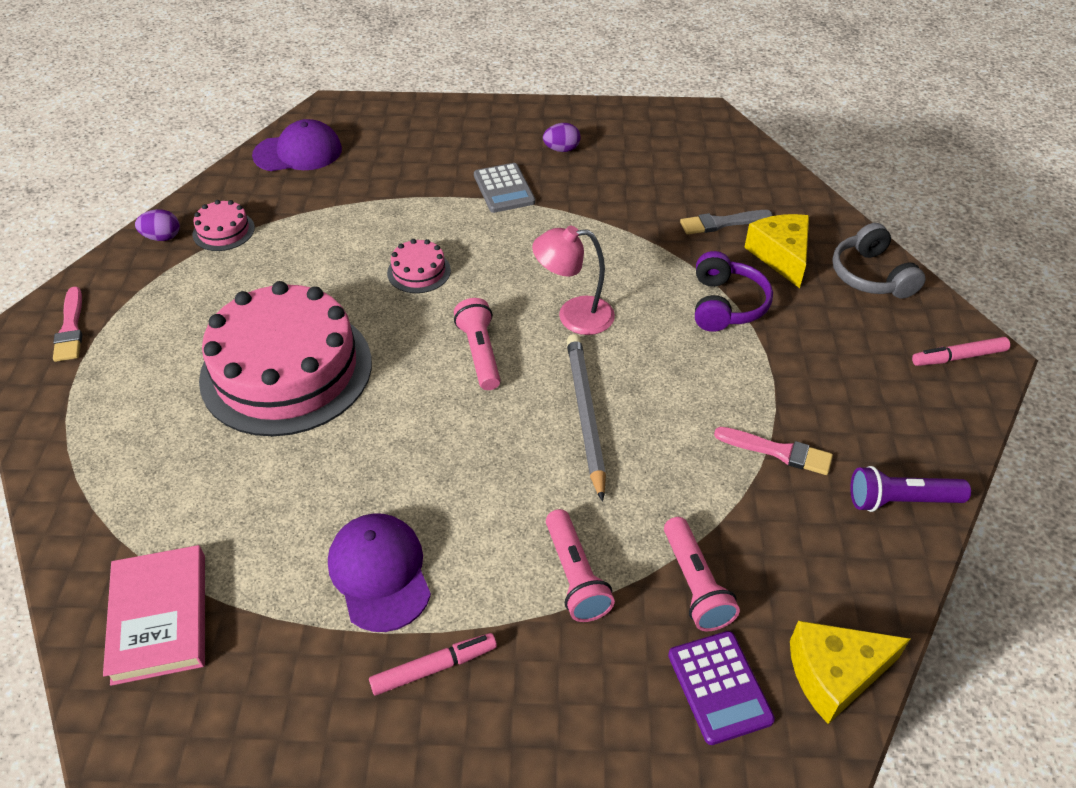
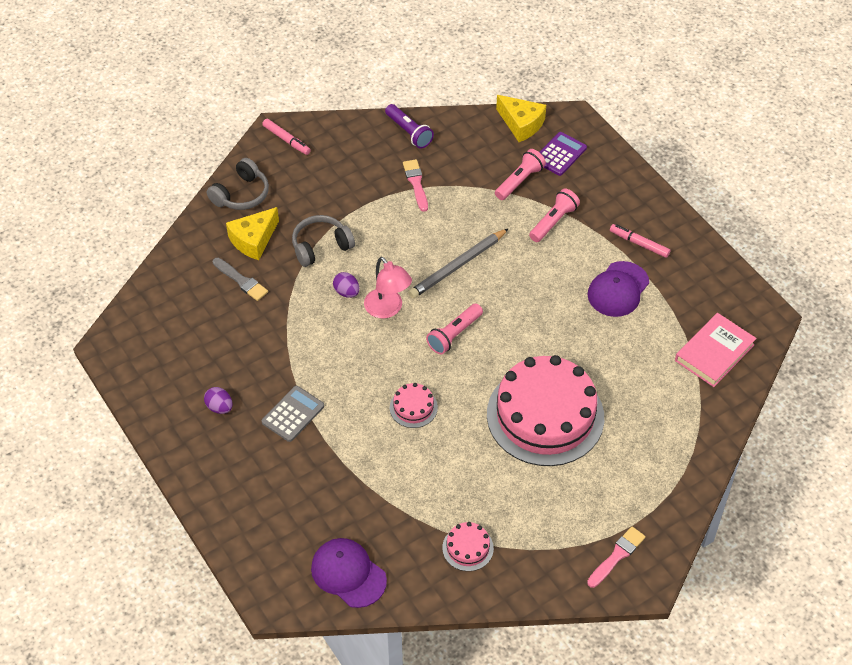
camera: 125 degrees left, 5 degrees up
purple egg [135,209,180,241] -> purple egg moved to [333,272,359,298]
purple headphones [695,251,773,332] -> grey headphones [292,215,355,267]

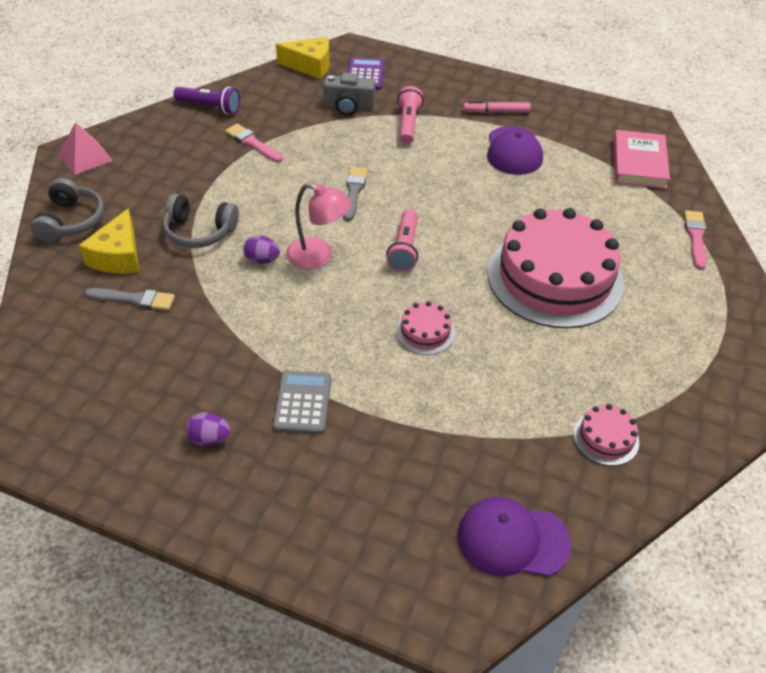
camera: 35 degrees left, 5 degrees down
pink marker [262,119,311,155] -> pink pyramid [59,122,113,175]
grey headphones [292,215,355,267] -> grey headphones turned 105 degrees counterclockwise [163,194,239,248]
grey pencil [408,228,509,298] -> grey brush [343,167,368,221]
pink flashlight [495,149,546,200] -> grey camera [323,73,375,115]
pink brush [587,527,646,588] -> pink brush moved to [684,210,707,270]

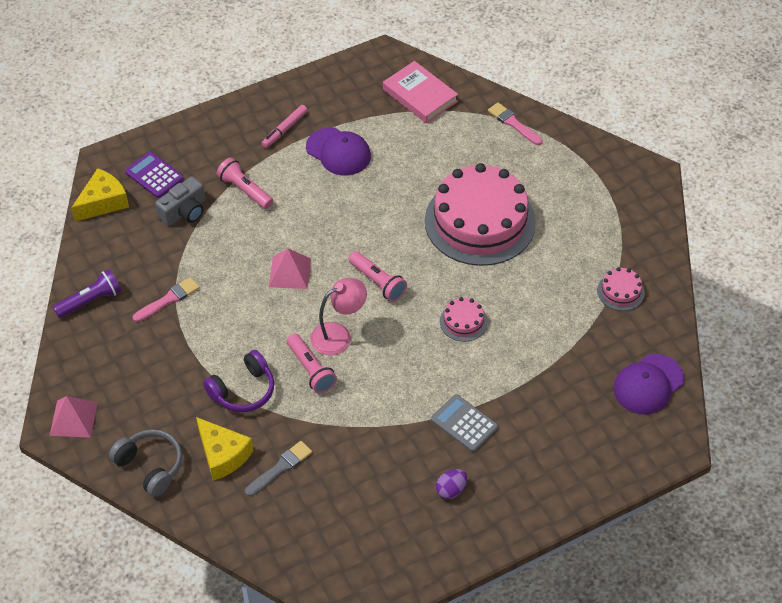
camera: 50 degrees left, 5 degrees up
grey headphones [163,194,239,248] -> purple headphones [203,350,274,412]
pink brush [225,124,283,162] -> pink brush turned 150 degrees clockwise [133,277,200,322]
purple egg [243,235,280,264] -> pink flashlight [287,334,337,393]
grey brush [343,167,368,221] -> pink pyramid [269,248,311,289]

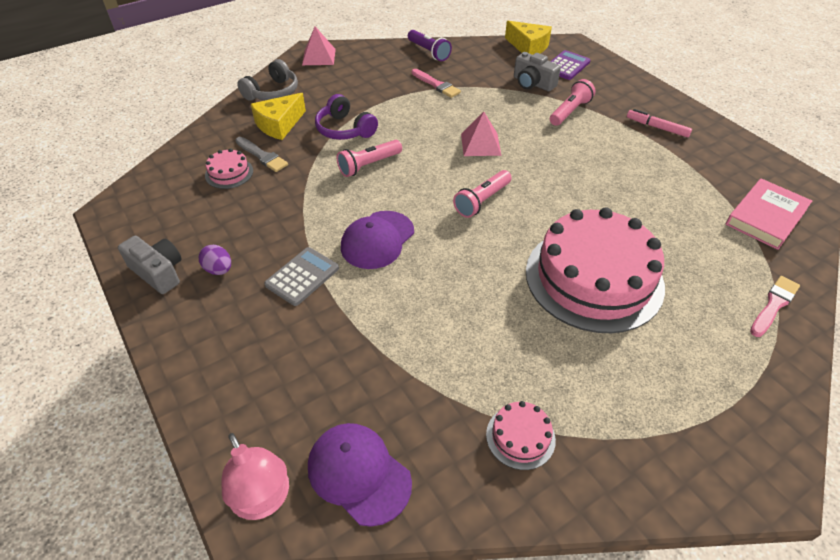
camera: 85 degrees right, 5 degrees down
purple cap [306,127,371,175] -> purple cap moved to [341,211,414,269]
pink lamp [310,278,367,355] -> pink lamp moved to [221,433,289,520]
pink cake [440,297,488,342] -> pink cake moved to [205,148,253,189]
none -> grey camera [118,236,181,294]

